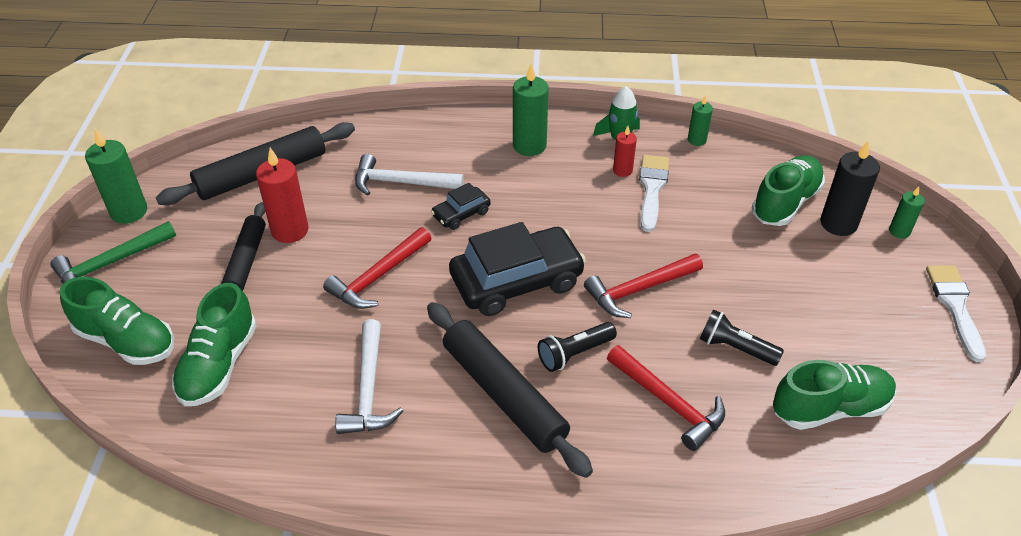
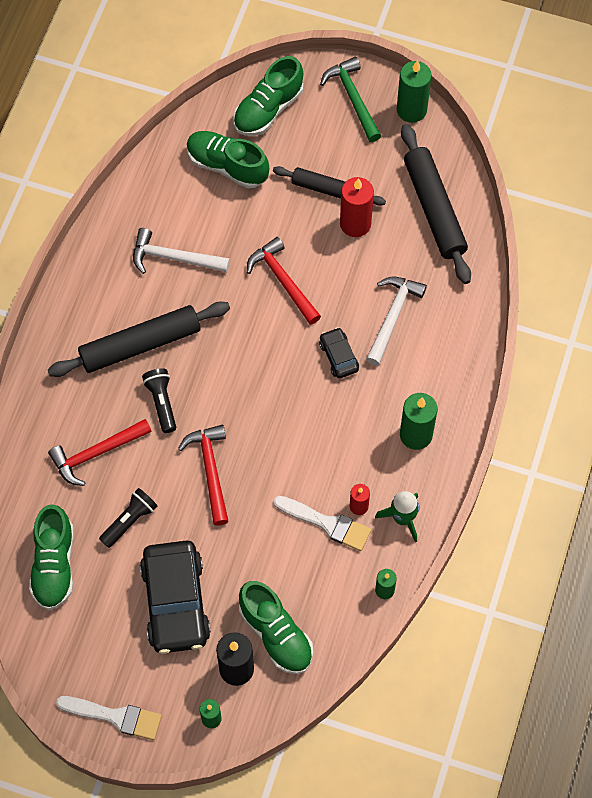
camera: 105 degrees right, 20 degrees up
black car [449,222,586,316] -> black car moved to [140,541,211,654]

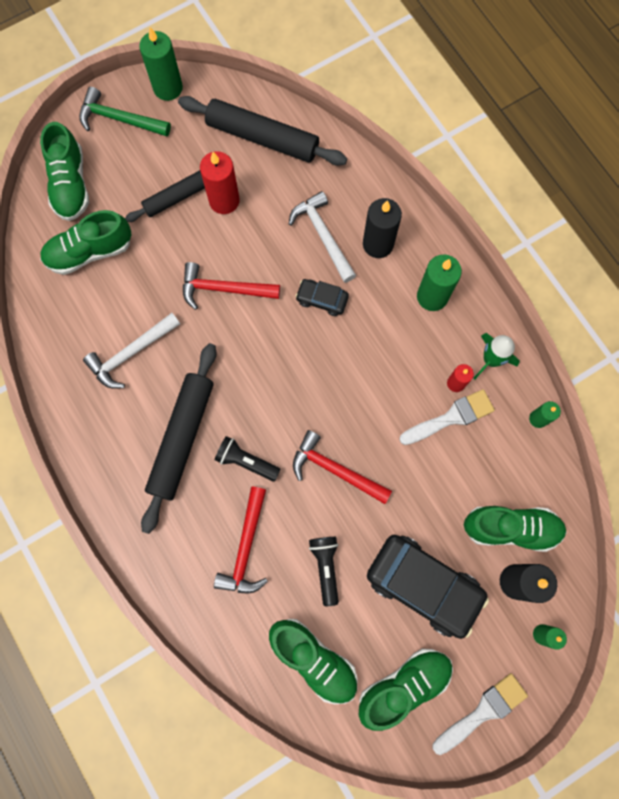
camera: 50 degrees left, 10 degrees up
none -> green shoe [359,649,453,731]
none -> black candle [363,198,402,258]

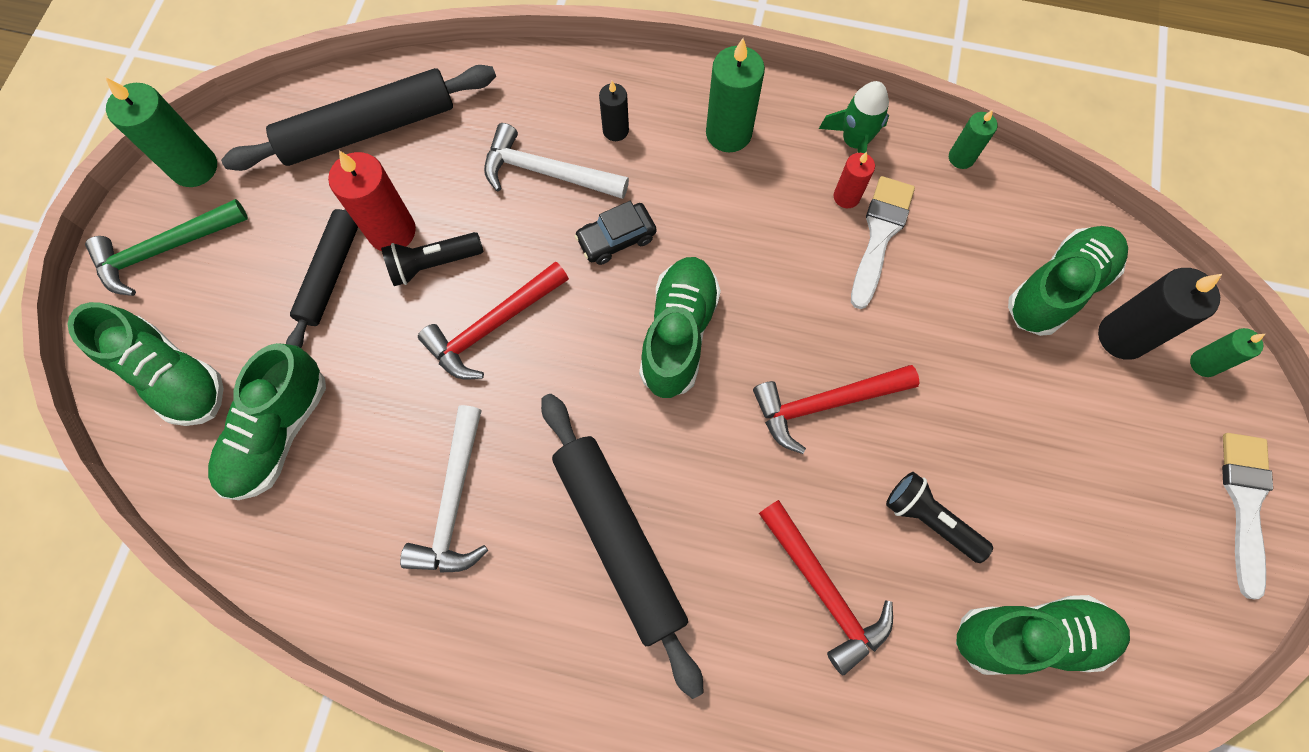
camera: 45 degrees left, 5 degrees down
black flashlight [214,436,281,481] -> black flashlight moved to [381,232,483,286]
green shoe [359,649,453,731] -> green shoe moved to [639,257,721,398]
black candle [363,198,402,258] -> black candle [599,81,629,141], size x0.57
black car [367,535,489,639] -> none

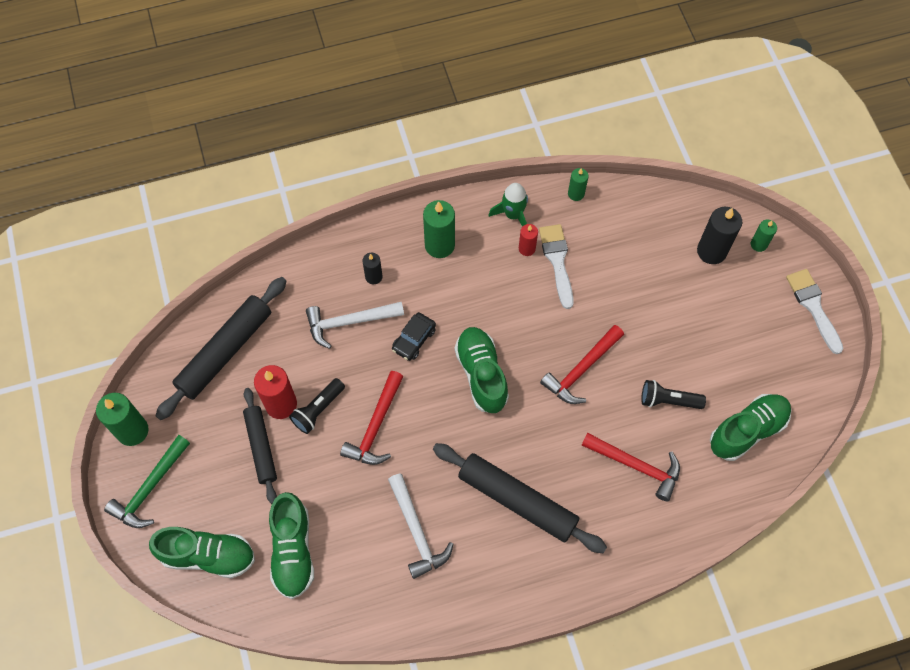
camera: 30 degrees left, 5 degrees down
green shoe [1008,226,1128,336] -> none

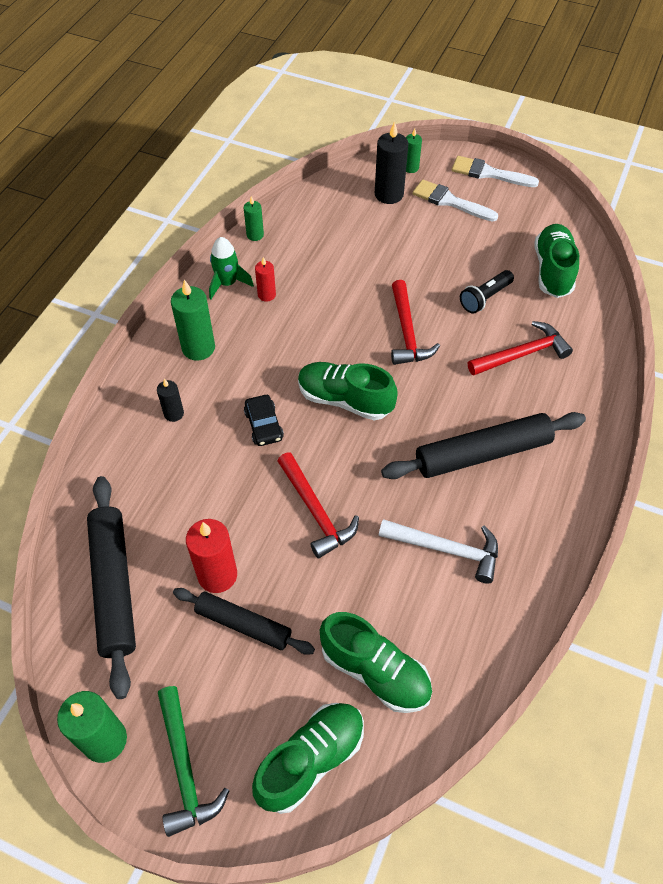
camera: 50 degrees left, 10 degrees down
black flashlight [289,378,345,434] -> none
white hammer [306,302,404,349] -> none
white brush [539,224,574,309] -> white brush moved to [413,179,498,221]

